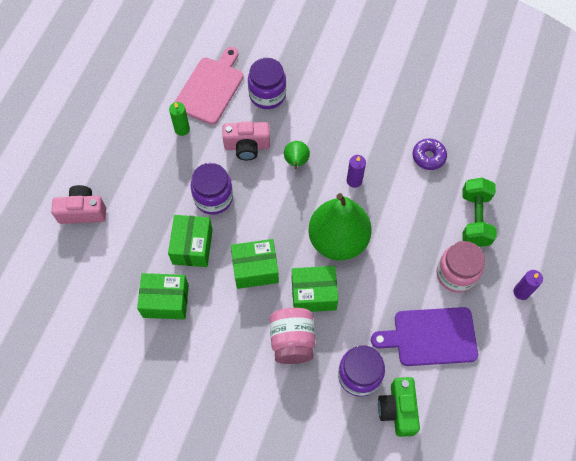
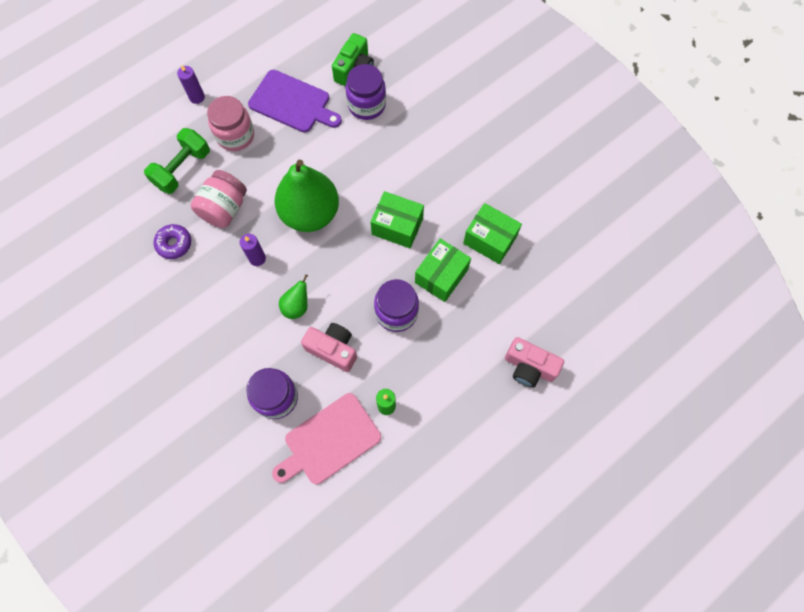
camera: 150 degrees left, 5 degrees up
pink jar [270,308,315,364] -> pink jar moved to [191,170,247,228]
green box [292,266,338,312] -> none

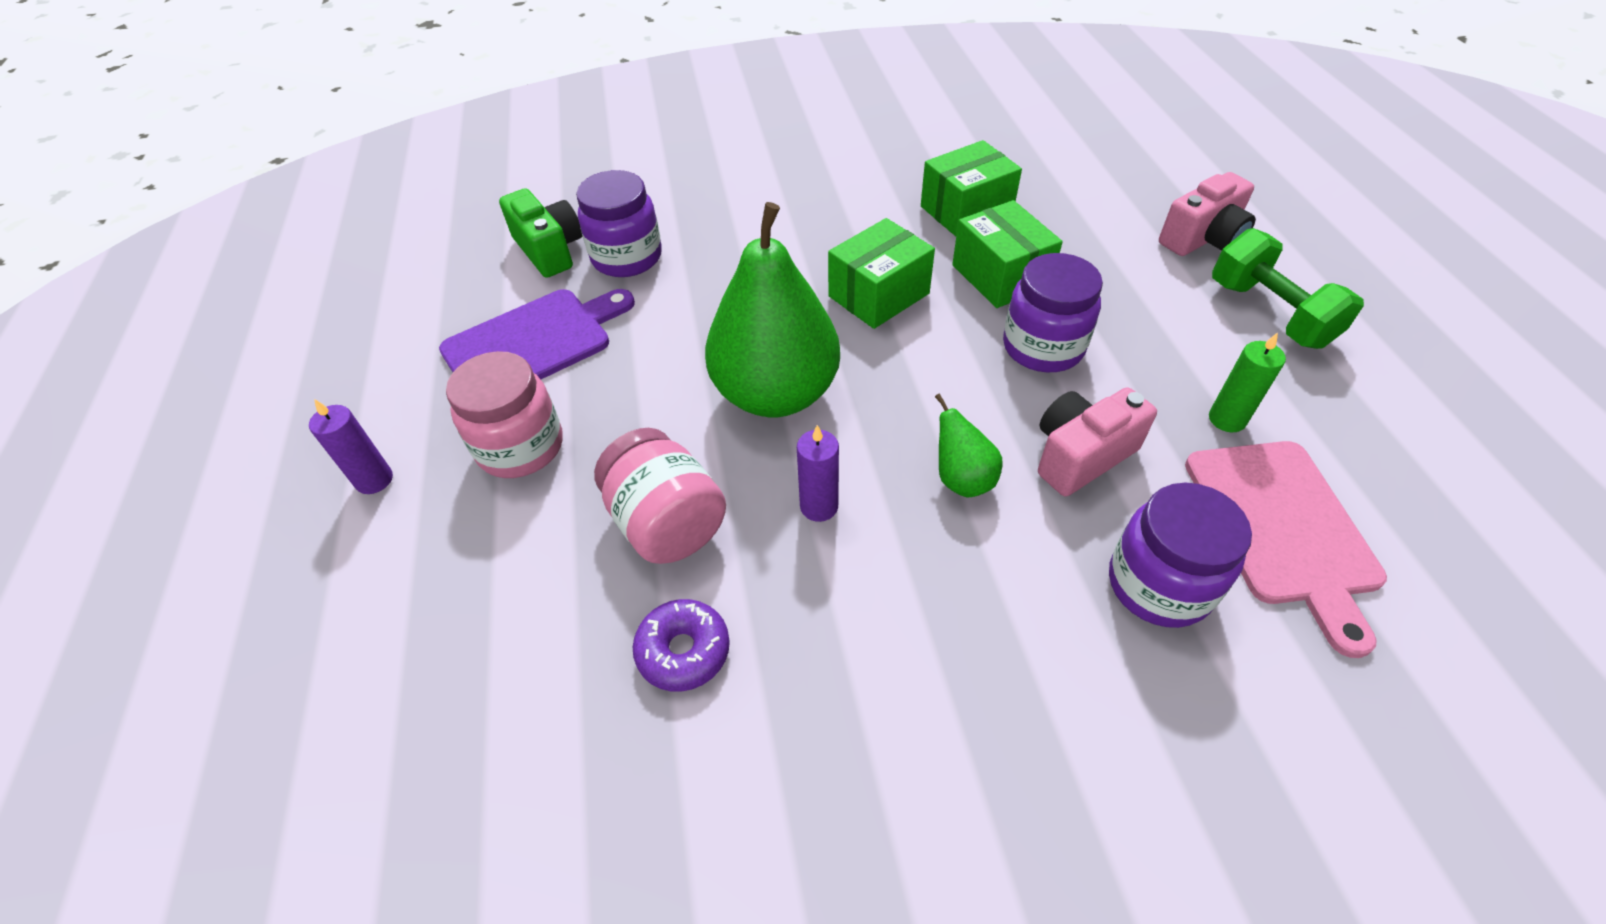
camera: 60 degrees left, 20 degrees down
green dumbbell [144,128,210,194] -> green dumbbell moved to [1212,228,1364,349]

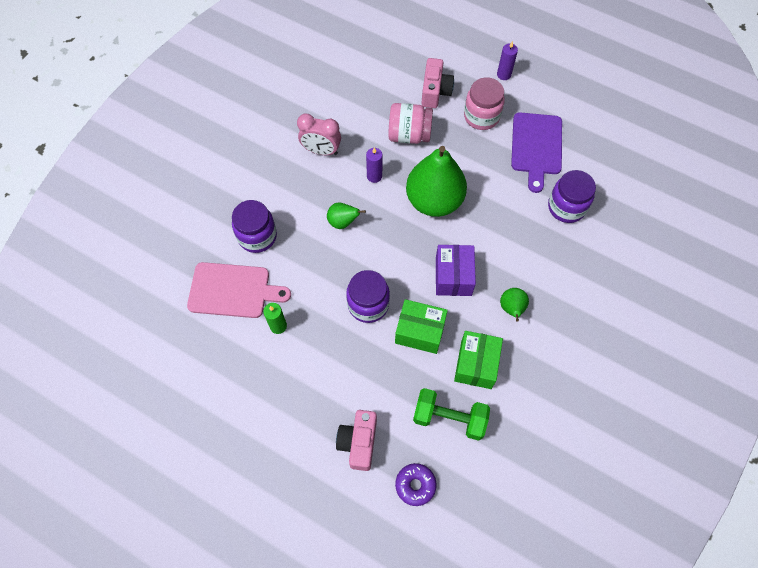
camera: 130 degrees right, 15 degrees up
green camera [499,188,582,278] -> none
purple donut [633,599,730,692] -> purple donut moved to [395,463,437,506]
green box [828,218,935,329] -> purple box [436,245,476,296]
pink camera [1038,387,1157,496] -> pink camera moved to [421,58,454,108]
pink cutting board [1185,441,1387,658] -> pink cutting board turned 150 degrees clockwise [187,262,291,318]
green dumbbell [1212,228,1364,349] -> green dumbbell moved to [413,388,490,441]
none -> pink clock [297,114,341,155]
none -> green pear [500,288,529,322]

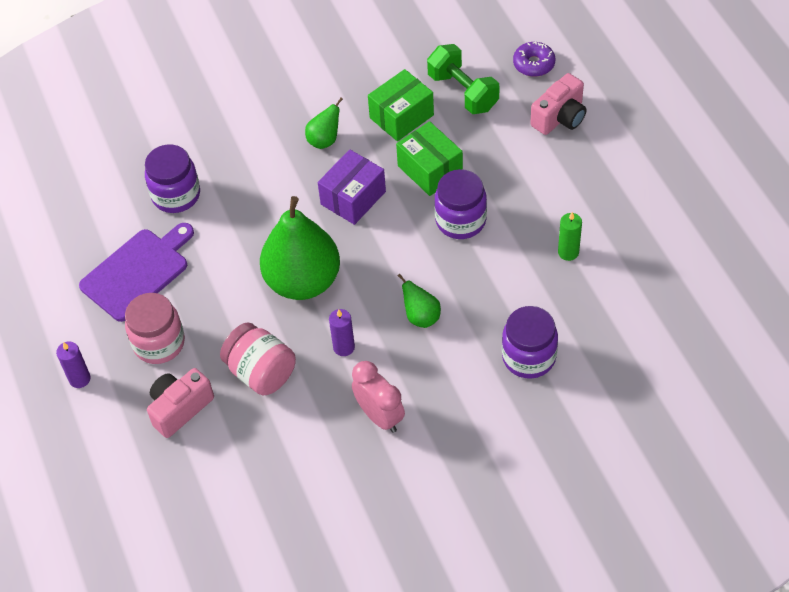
camera: 140 degrees left, 10 degrees down
pink cutting board [187,262,291,318] -> none

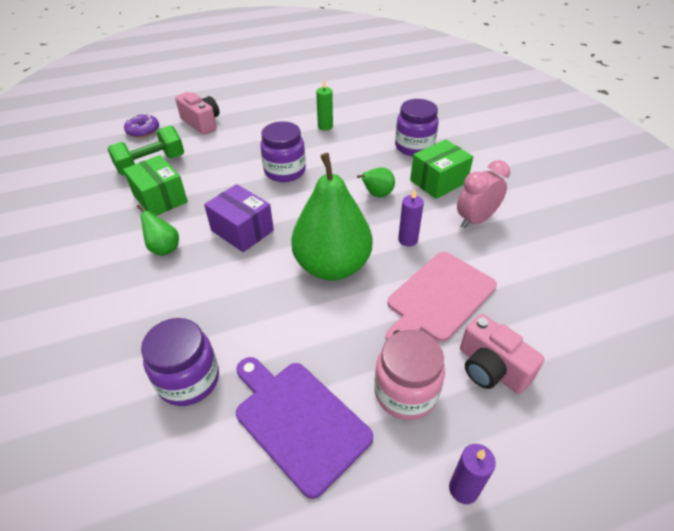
camera: 90 degrees left, 10 degrees down
pink jar [220,322,296,395] -> pink cutting board [386,252,497,342]
green box [396,121,463,196] -> green box moved to [410,139,473,199]

